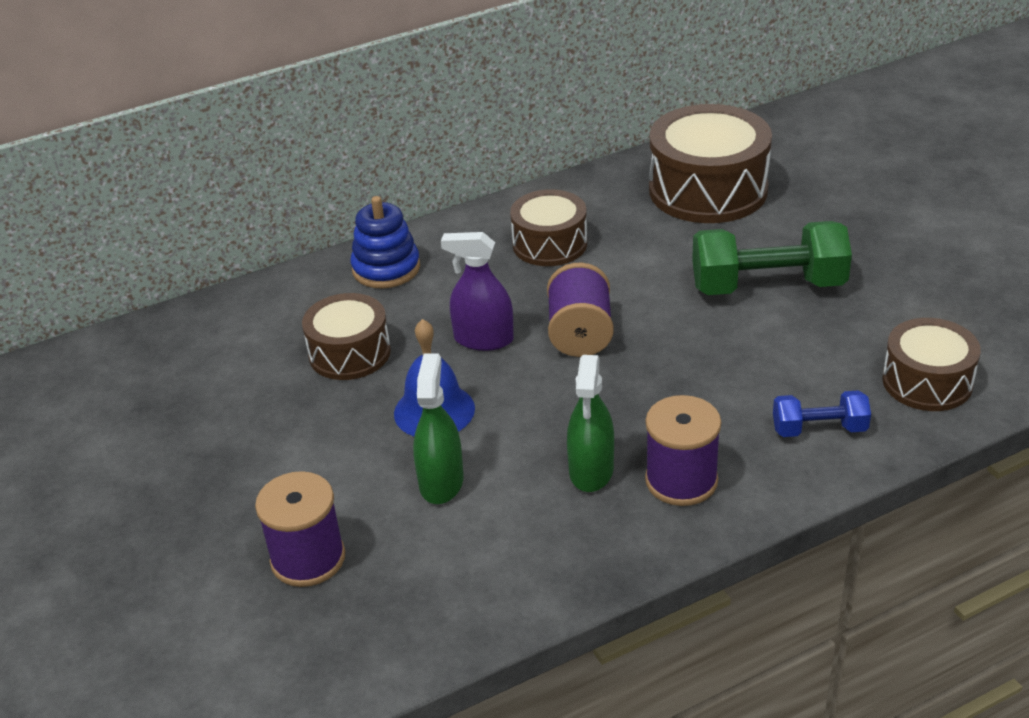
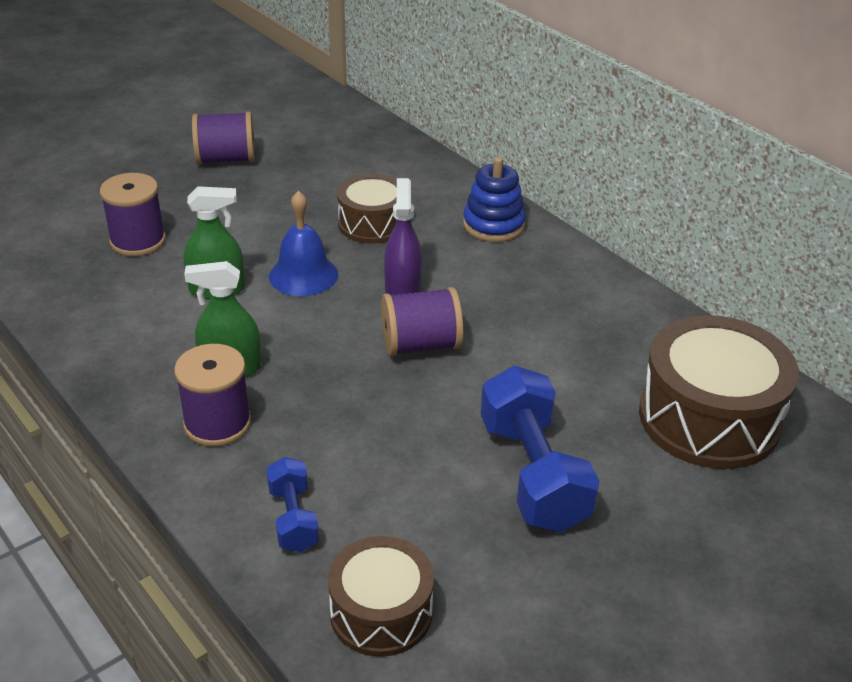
camera: 75 degrees right, 0 degrees up
brown drum [510,189,587,266] -> none
green dumbbell [692,221,852,295] -> blue dumbbell [481,366,600,532]
none -> purple spool [192,111,255,164]

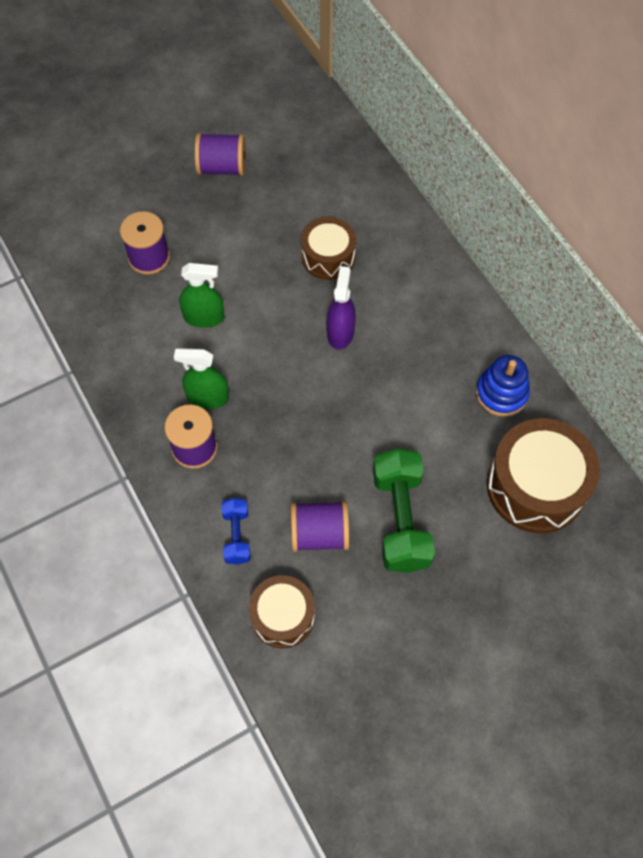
camera: 10 degrees right, 25 degrees up
blue bell [269,191,338,296] -> none
purple spool [381,287,463,356] -> purple spool moved to [291,501,349,552]
blue stacking toy [463,157,526,242] -> blue stacking toy moved to [476,355,530,417]
blue dumbbell [481,366,600,532] -> green dumbbell [373,448,435,573]

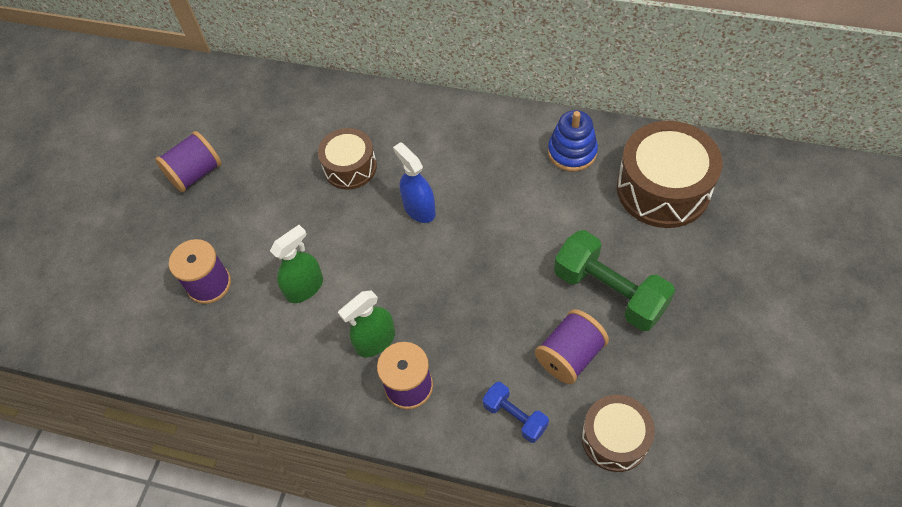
camera: 40 degrees left, 5 degrees down
purple spray bottle [327,266,356,349] -> blue spray bottle [393,142,436,223]

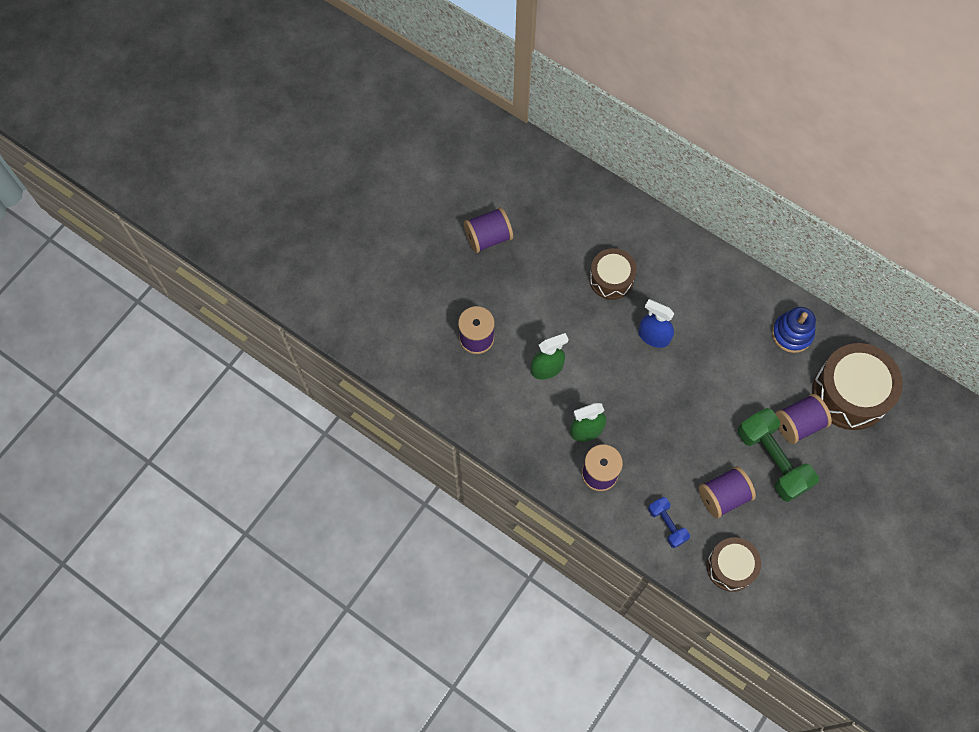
camera: 15 degrees right, 10 degrees up
blue spray bottle [393,142,436,223] -> blue spray bottle turned 45 degrees counterclockwise [638,299,674,348]
none -> purple spool [775,394,832,444]

